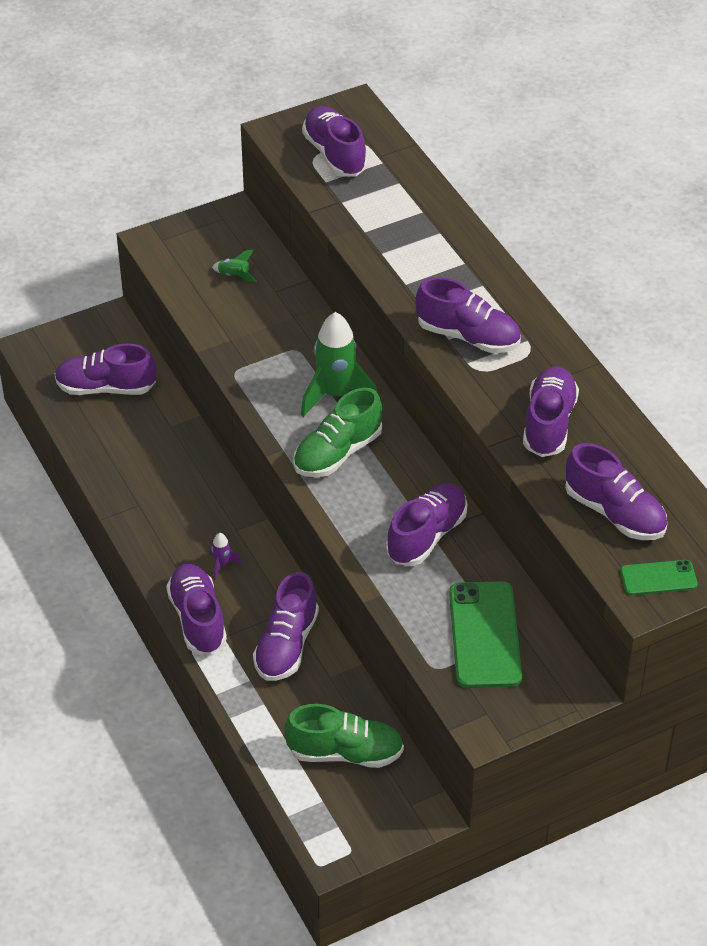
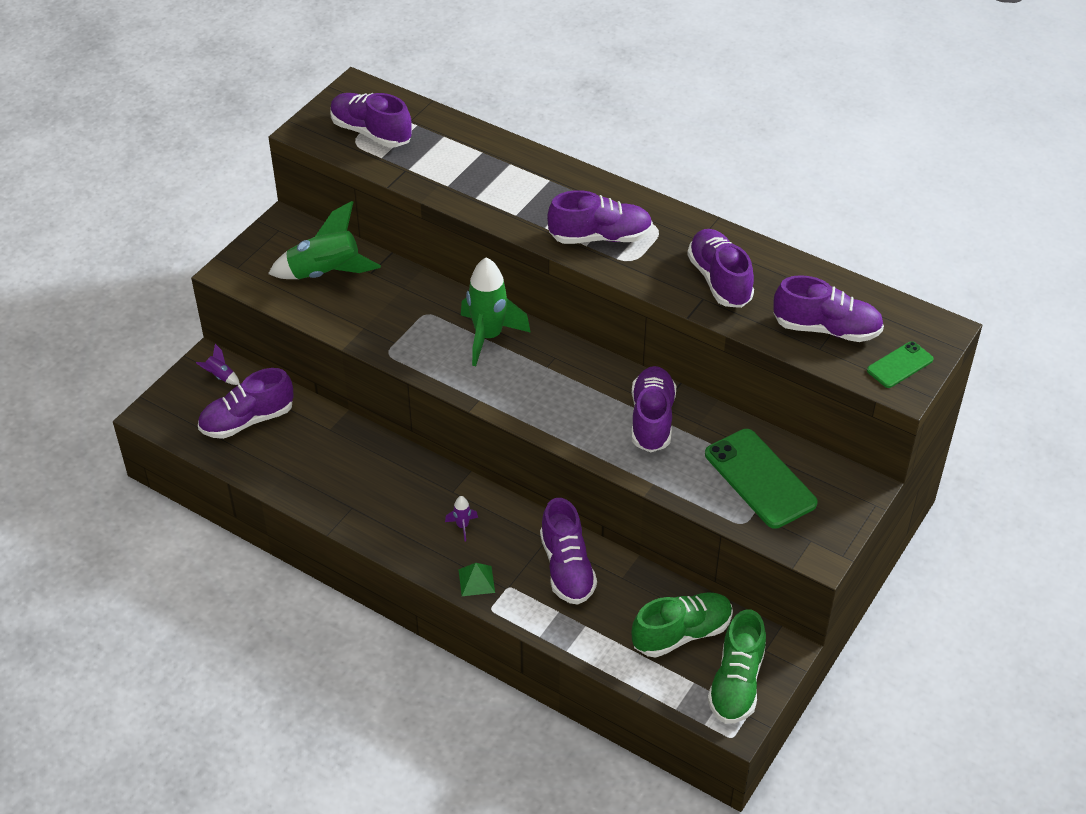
camera: 30 degrees left, 0 degrees up
purple shoe [166,564,227,655] -> green pyramid [458,563,495,596]
green rocket [212,249,257,282] -> green rocket [268,201,381,279], size x2.30
green shoe [293,388,382,477] -> green shoe moved to [708,610,766,724]
none -> purple rocket [196,344,240,385]

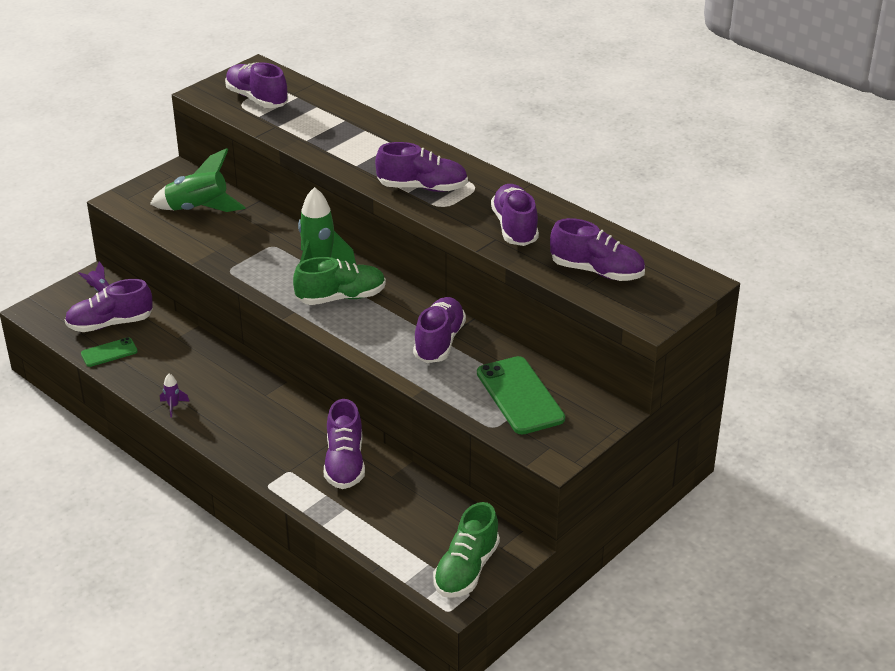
camera: 10 degrees right, 10 degrees down
purple rocket [445,496,478,542] -> purple rocket moved to [160,374,189,418]
green pyramid [458,563,495,596] -> none
green shoe [631,592,733,657] -> green shoe moved to [293,257,386,305]
green phone [867,341,934,388] -> green phone moved to [81,337,138,367]

